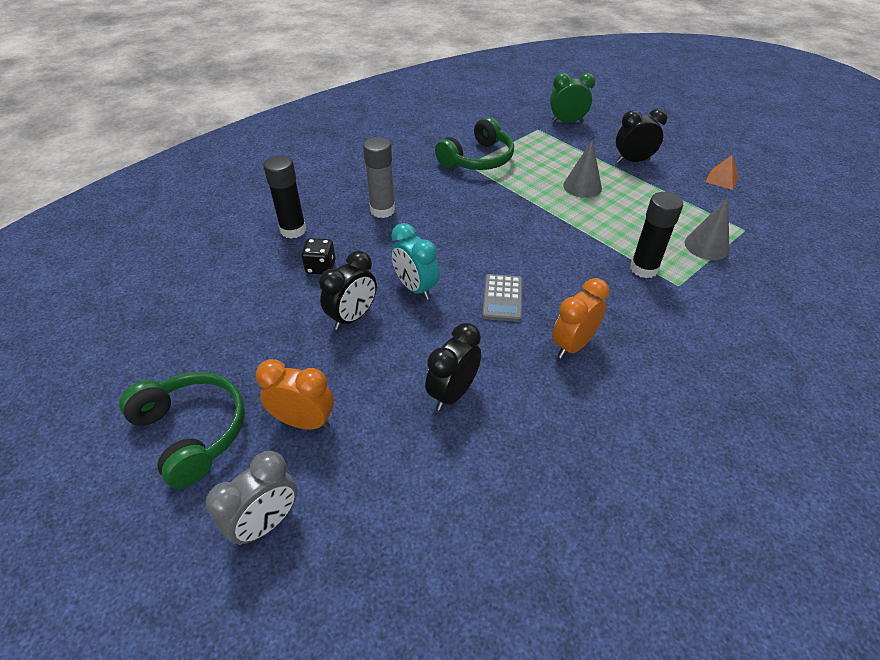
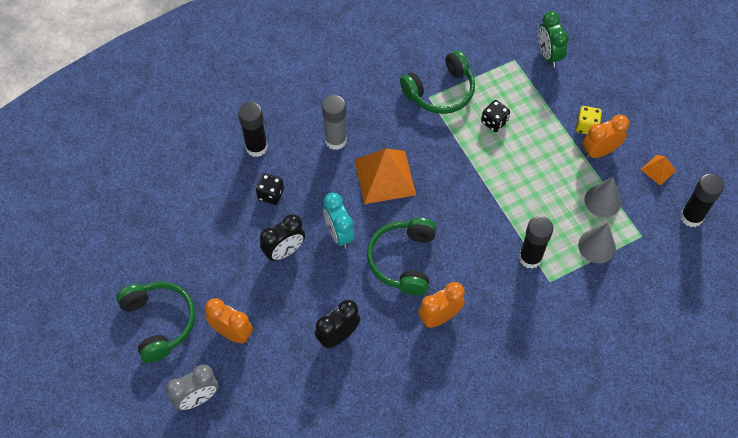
camera: 15 degrees right, 15 degrees up
grey calculator [482,274,523,322] -> green headphones [367,217,436,295]
green clock [550,73,595,123] -> green clock turned 120 degrees counterclockwise [538,11,569,67]
grey cone [563,139,602,198] -> grey cone moved to [584,176,621,217]
black clock [616,108,667,163] -> yellow dice [576,106,602,134]
none -> orange pyramid [354,149,416,204]
none -> black dice [481,100,510,132]
none -> orange clock [583,114,629,159]
none -> black glue stick [680,174,724,227]

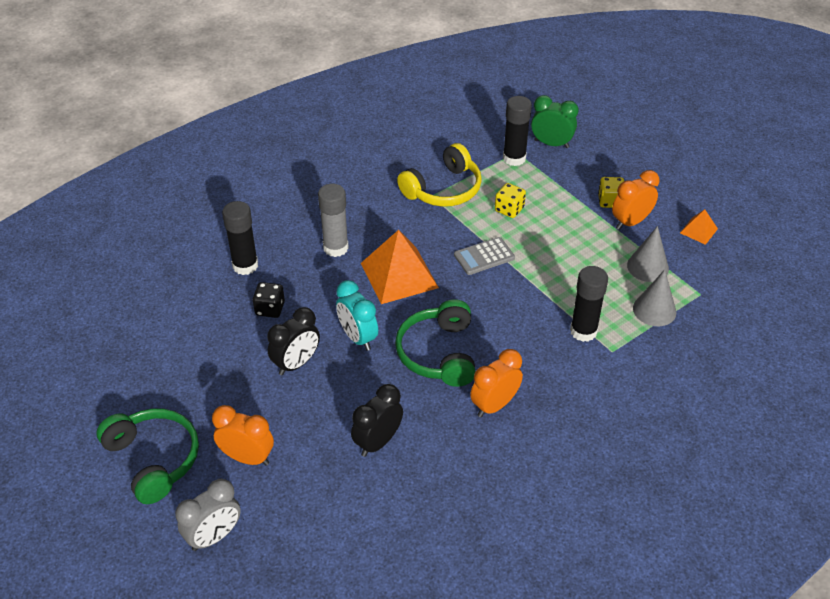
camera: 10 degrees left, 15 degrees down
green headphones [400,50,475,114] -> yellow headphones [397,143,482,207]
black dice [481,100,510,132] -> yellow dice [495,183,526,218]
green clock [538,11,569,67] -> green clock turned 135 degrees clockwise [531,95,579,148]
black glue stick [680,174,724,227] -> black glue stick moved to [503,96,532,166]
none -> grey calculator [454,237,515,275]

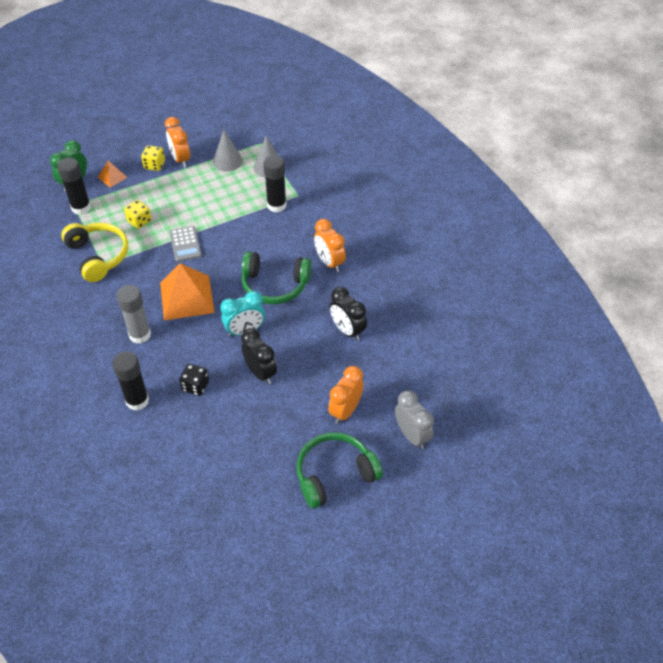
camera: 80 degrees left, 5 degrees up
orange pyramid [680,209,718,245] -> orange pyramid moved to [98,161,128,188]

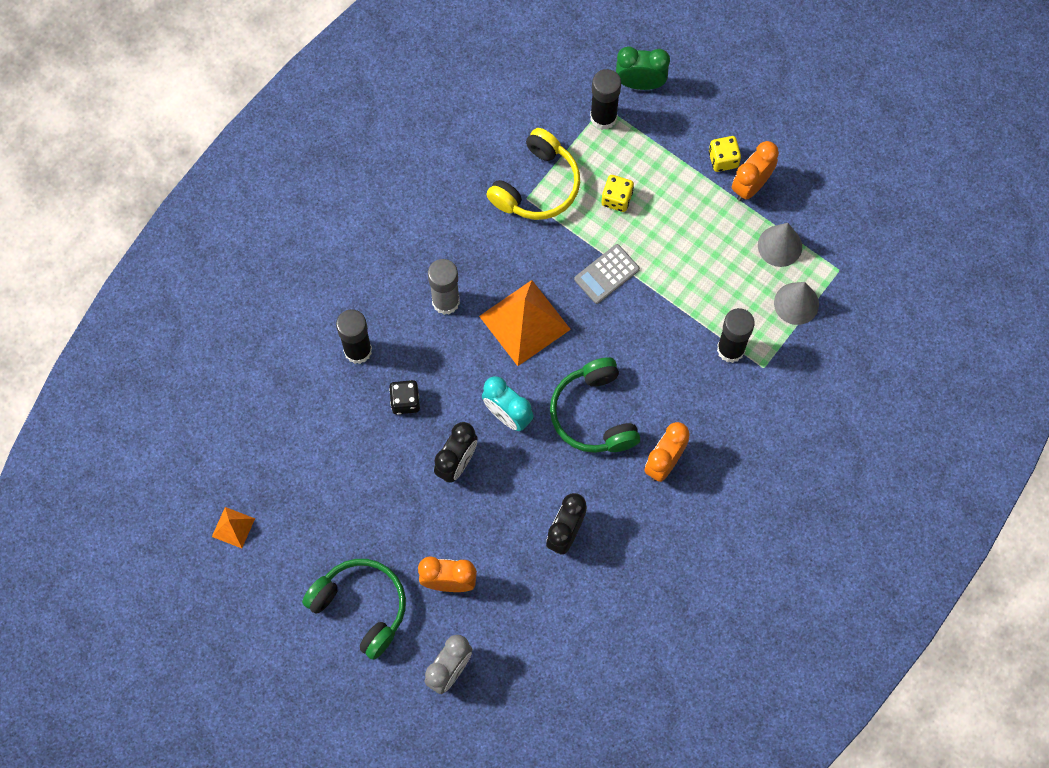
camera: 65 degrees right, 20 degrees up
orange pyramid [98,161,128,188] -> orange pyramid moved to [212,507,255,548]

